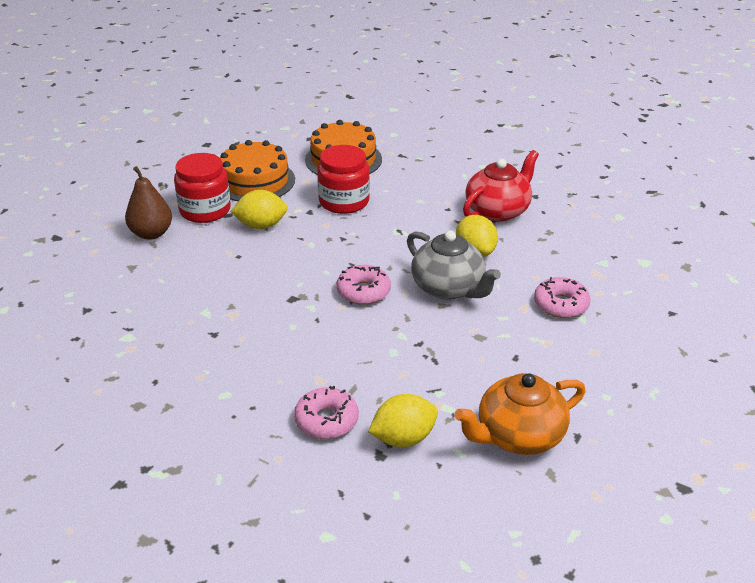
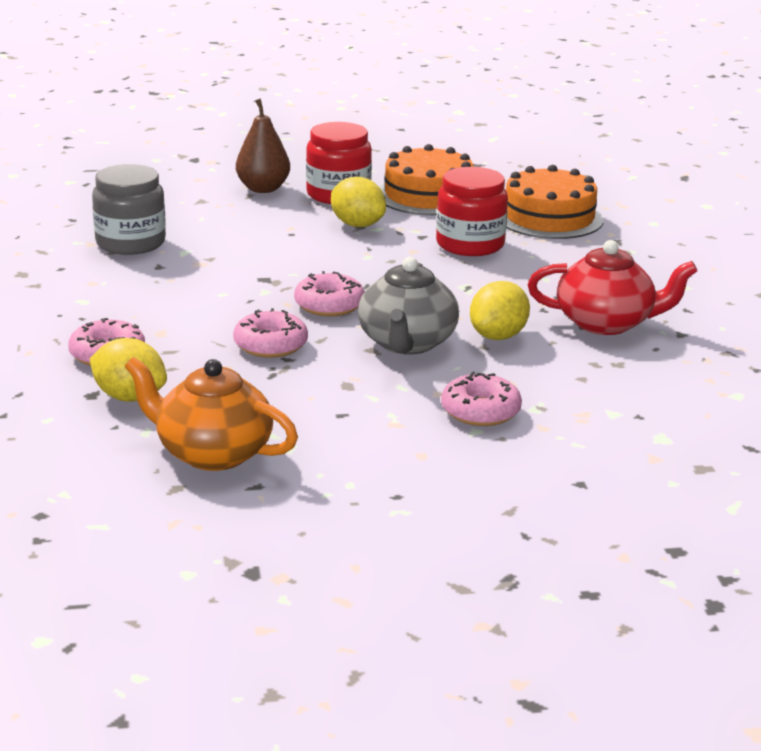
camera: 50 degrees right, 10 degrees down
none -> grey jar [92,164,166,255]
none -> pink donut [233,308,308,358]

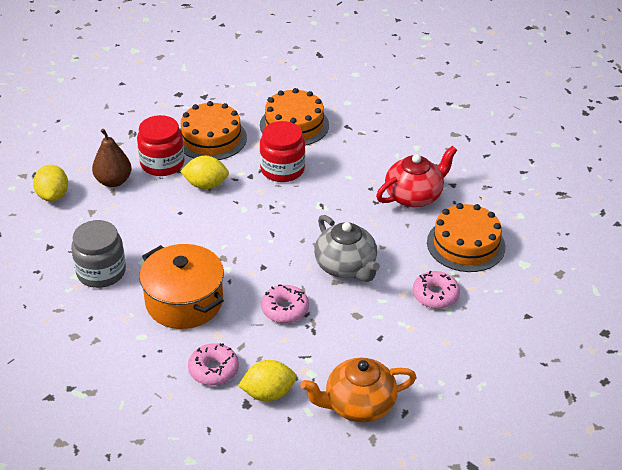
camera: 40 degrees left, 15 degrees up
pink donut [294,271,365,316] -> none
yellow lemon [470,281,530,340] -> yellow lemon moved to [33,165,68,201]
none -> orange pot [139,244,224,329]
none -> orange cake [427,203,505,272]

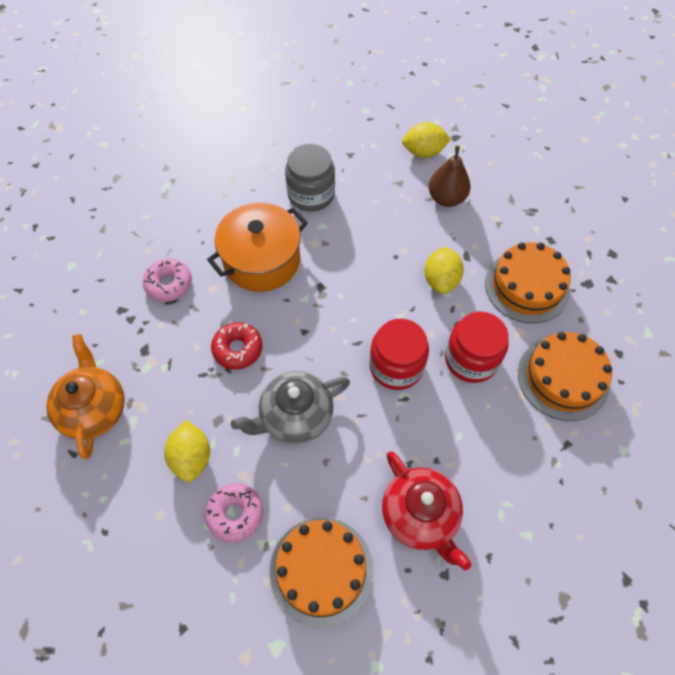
camera: 95 degrees right, 20 degrees up
red jar [137,115,184,176] -> red jar moved to [369,318,429,390]
yellow lemon [238,360,296,401] -> yellow lemon moved to [164,420,210,482]
pink donut [261,284,309,323] -> red donut [211,322,262,370]

